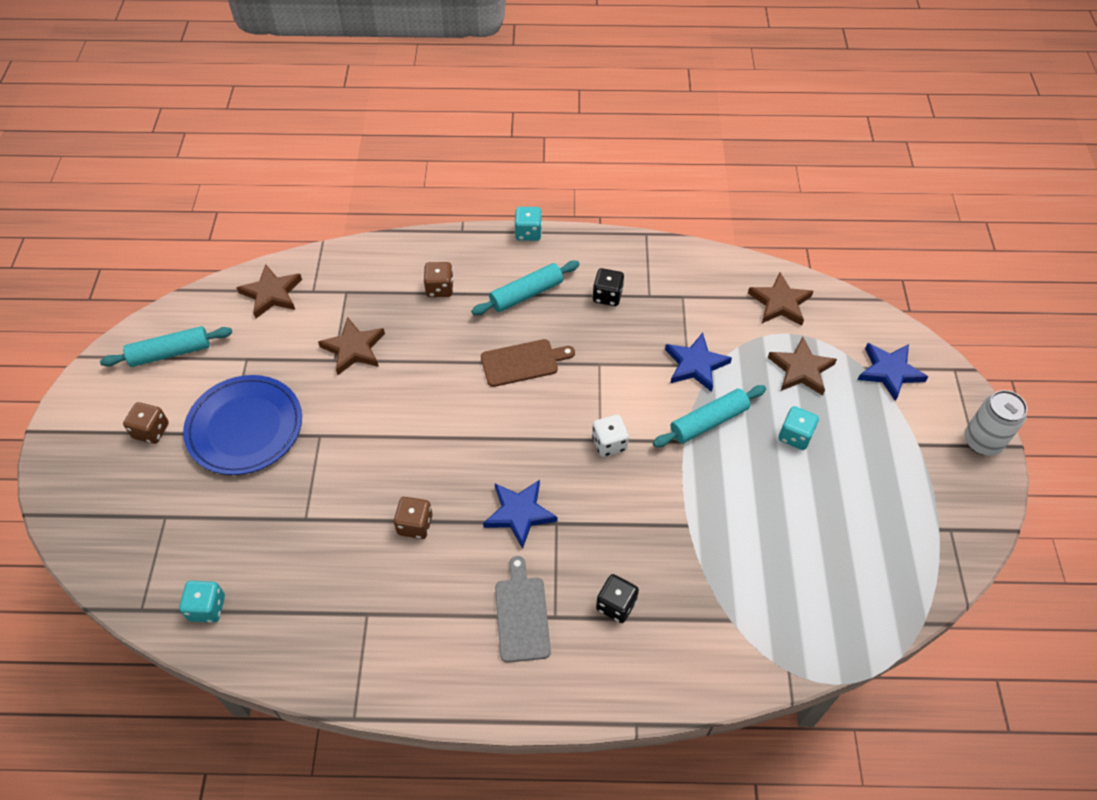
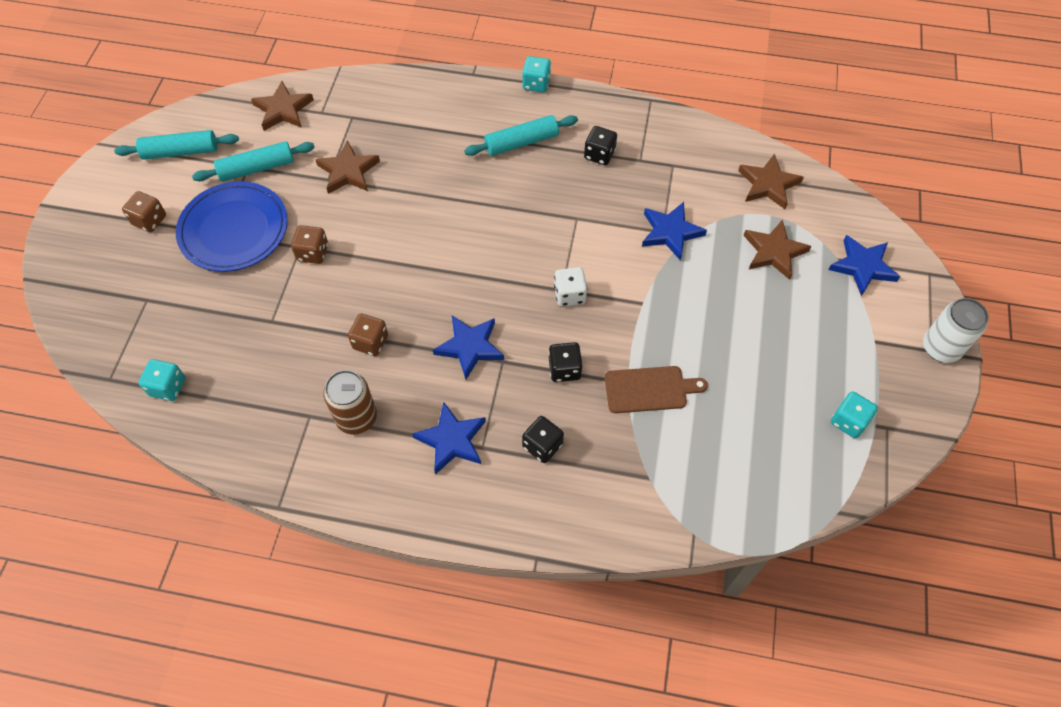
camera: 10 degrees right, 5 degrees up
brown dice [424,262,454,297] -> brown dice moved to [291,225,328,264]
brown cutting board [481,339,575,387] -> brown cutting board moved to [605,366,708,413]
grey cutting board [495,556,551,663] -> blue star [412,402,486,475]
turquoise rolling pin [653,385,766,447] -> turquoise rolling pin moved to [192,141,315,182]
turquoise dice [779,406,819,450] -> turquoise dice moved to [831,391,878,438]
none -> brown can [324,370,377,435]
none -> black dice [549,342,583,382]

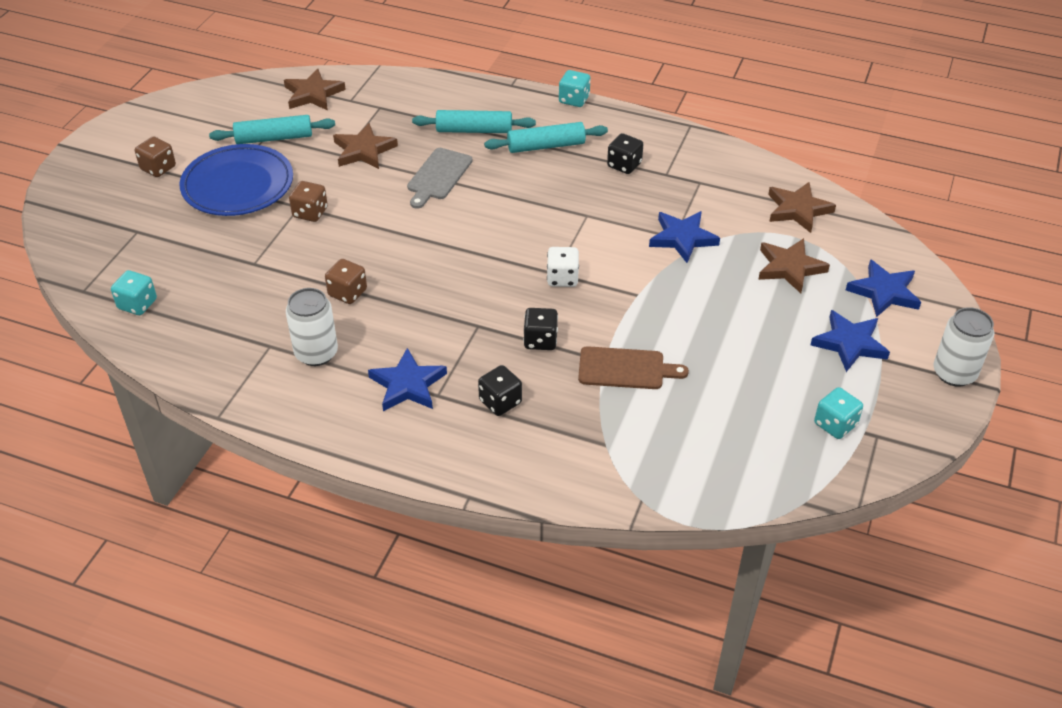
camera: 10 degrees right, 15 degrees down
turquoise rolling pin [114,130,239,160] -> turquoise rolling pin moved to [412,110,536,133]
brown can [324,370,377,435] -> white can [286,288,338,366]
blue star [433,316,504,379] -> blue star moved to [811,310,890,372]
none -> grey cutting board [407,148,473,209]

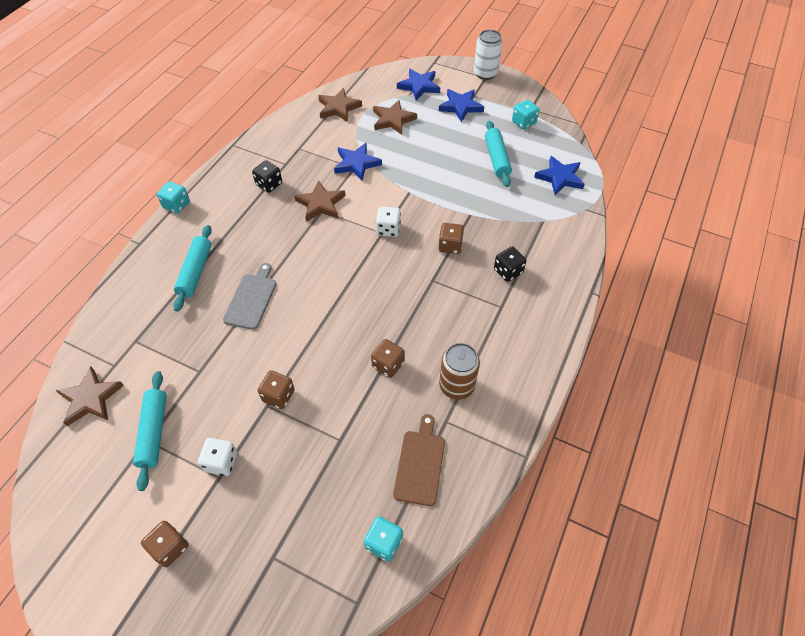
camera: 85 degrees left, 10 degrees up
blue plate [180,144,293,216] -> white dice [198,438,237,476]
white can [286,288,338,366] -> brown can [439,343,480,400]
brown star [333,123,398,169] -> brown star moved to [294,180,346,222]
blue star [368,348,447,411] -> blue star moved to [534,156,585,195]
grey cutting board [407,148,473,209] -> grey cutting board turned 105 degrees counterclockwise [223,263,276,330]
turquoise rolling pin [484,122,608,153] -> turquoise rolling pin moved to [485,121,512,187]
black dice [523,308,558,350] -> brown dice [438,223,464,254]
brown cutting board [578,346,689,389] -> brown cutting board moved to [393,414,445,506]

